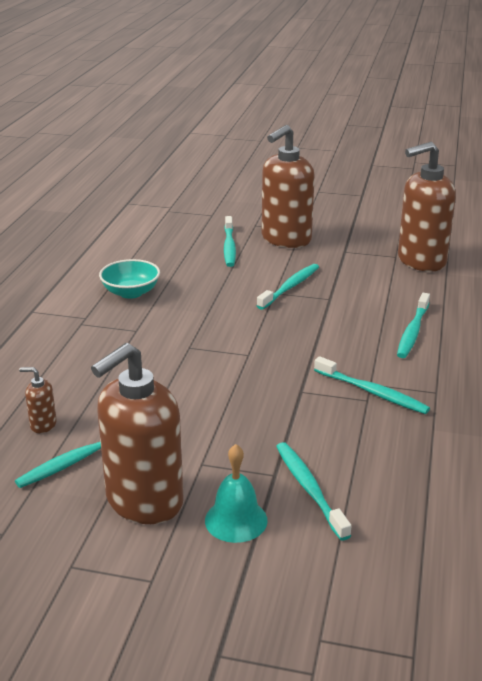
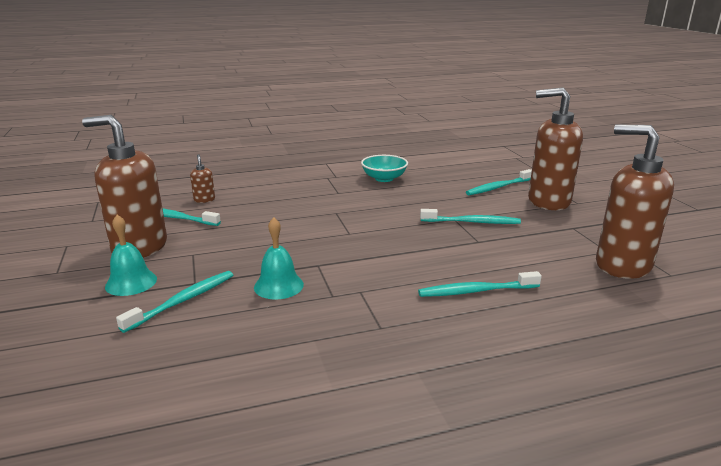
camera: 60 degrees right, 5 degrees down
turquoise toothbrush [314,356,430,414] -> none
none -> turquoise bell [254,217,304,300]

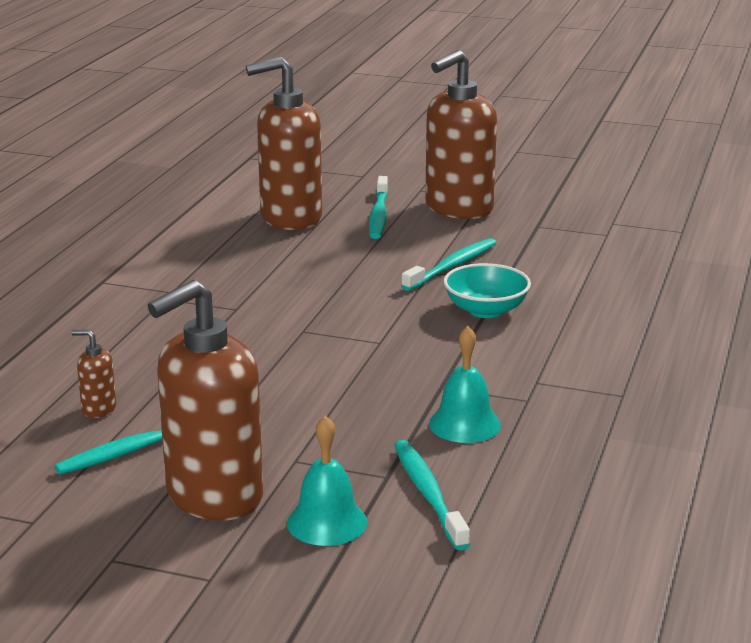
camera: 55 degrees left, 0 degrees up
turquoise bowl [361,155,408,182] -> turquoise bowl moved to [443,263,531,318]
turquoise toothbrush [418,271,542,297] -> none
brown soap dispenser [596,124,674,279] -> brown soap dispenser moved to [246,57,322,230]

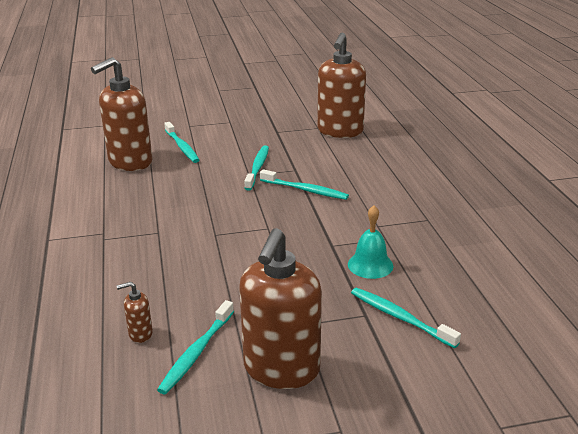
camera: 30 degrees left, 5 degrees up
turquoise bell [287,416,367,546] -> none
brown soap dispenser [425,50,497,219] -> brown soap dispenser moved to [317,33,366,138]
turquoise bowl [443,263,531,318] -> turquoise toothbrush [260,169,349,200]

